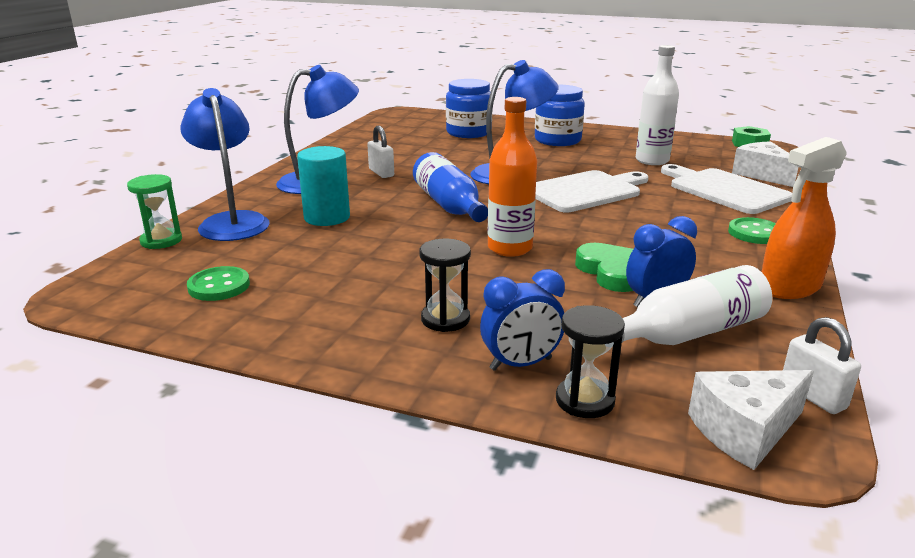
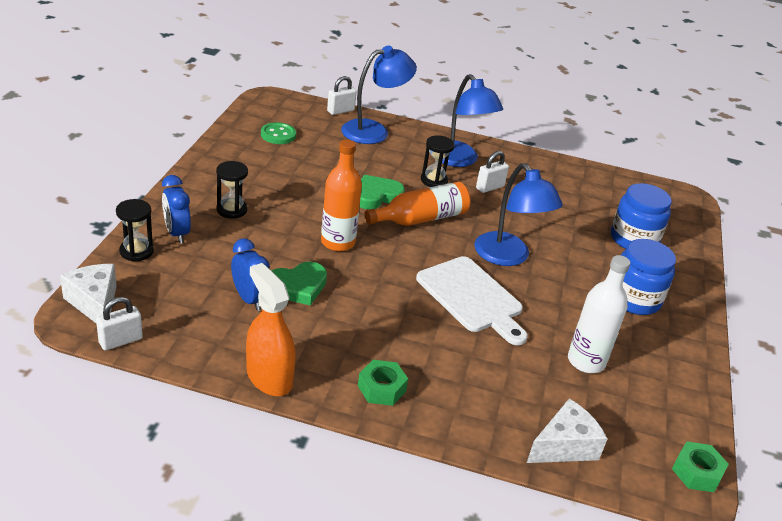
camera: 80 degrees right, 10 degrees up
green hourglass [127,174,182,249] -> white padlock [327,76,357,115]
turquoise cylinder [297,146,350,226] -> none
blue bottle [413,152,488,222] -> orange bottle [364,181,471,226]
white bottle [622,265,772,345] -> none
white cutting board [661,164,792,214] -> none
green button [728,217,776,244] -> green nut [358,360,408,406]
none -> green heart [360,175,405,209]
none -> black hourglass [421,135,455,187]

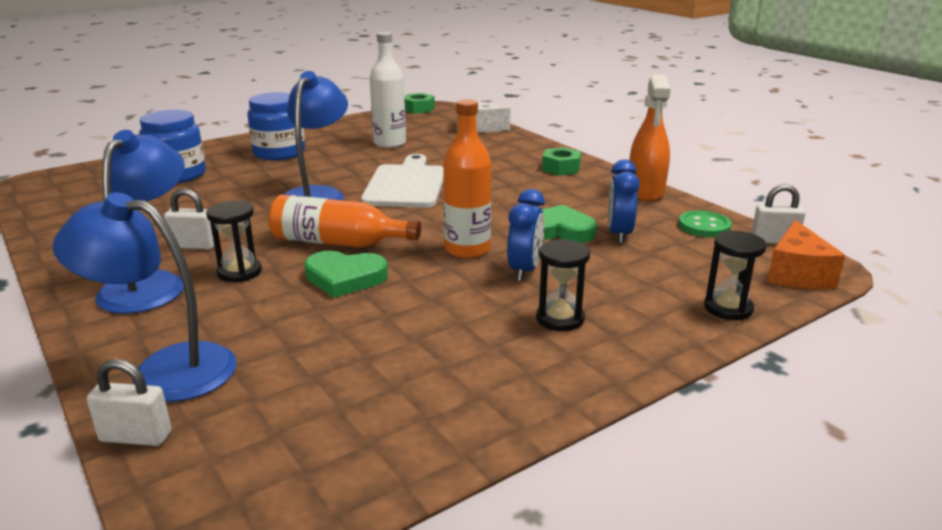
camera: 135 degrees left, 10 degrees down
white cheese [60,264,117,323] -> orange cheese [767,220,845,289]
blue clock [162,175,191,243] -> blue clock moved to [507,189,545,281]
green button [261,122,296,144] -> green button moved to [678,210,732,237]

